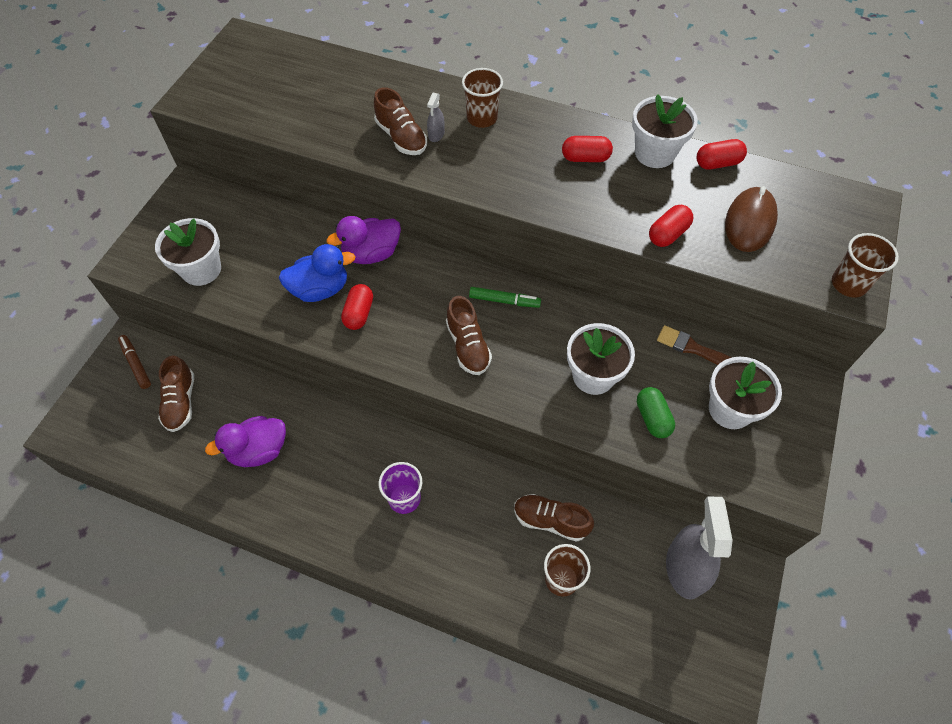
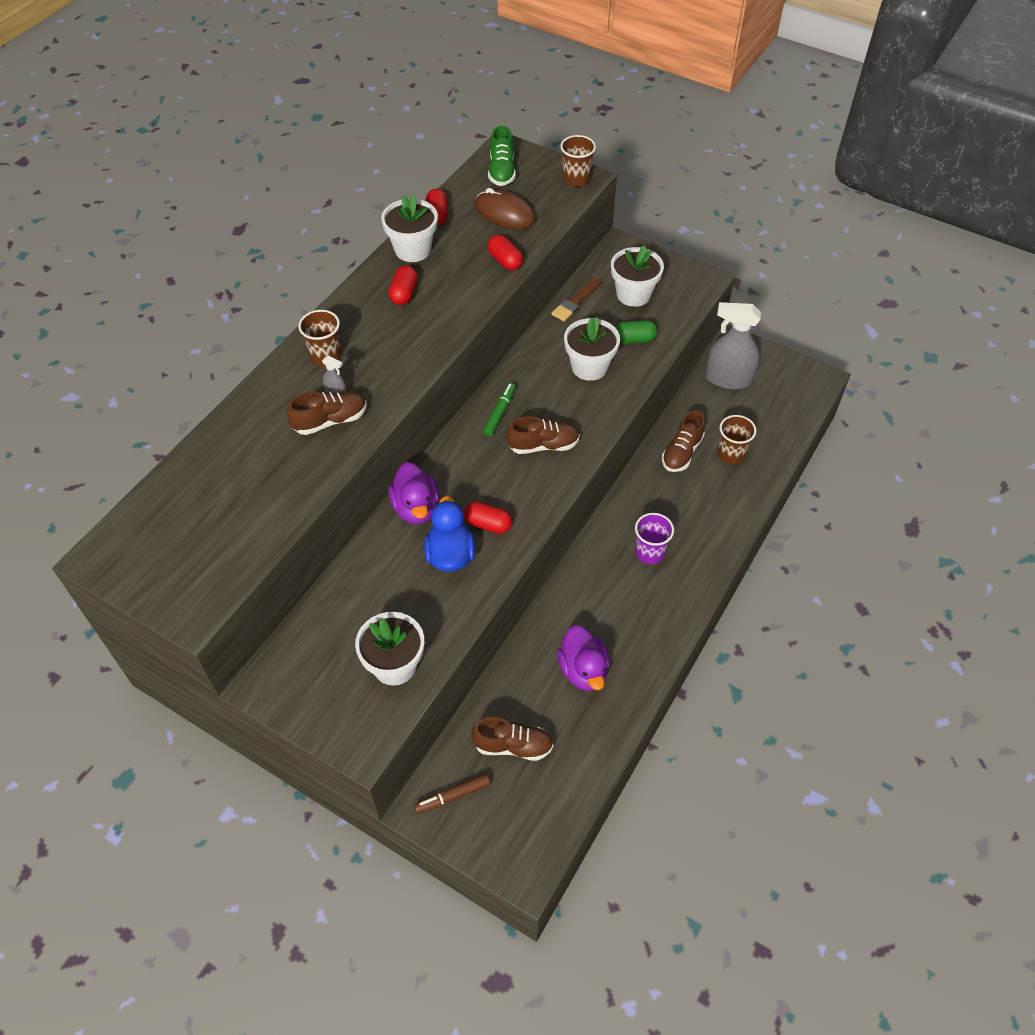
camera: 80 degrees left, 5 degrees down
none -> green shoe [488,126,516,186]

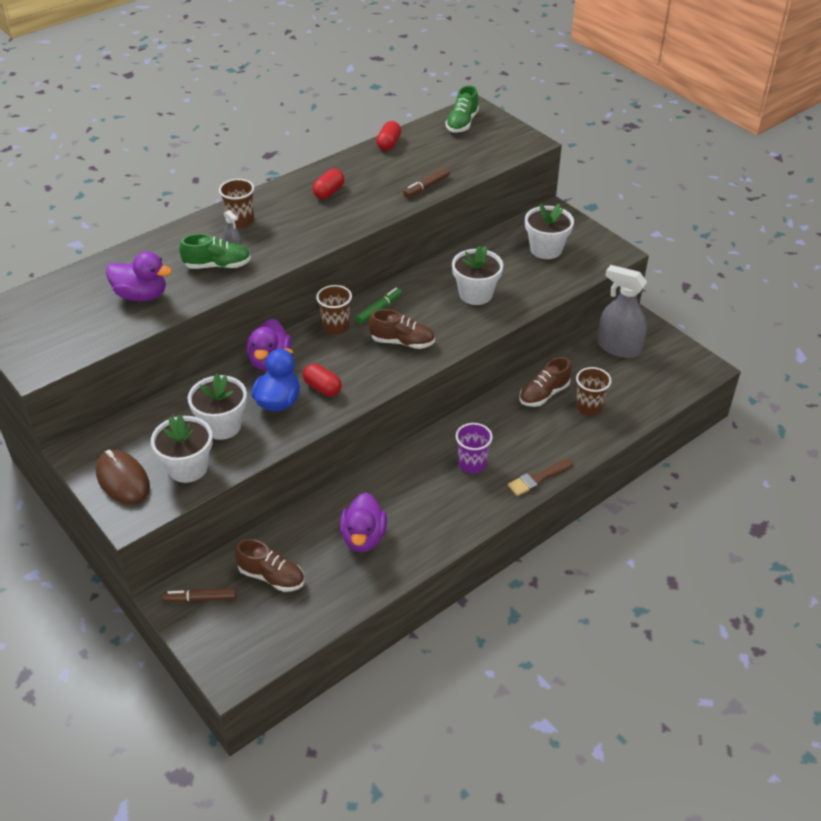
camera: 20 degrees right, 10 degrees down
brown shoe [287,391,367,435] -> green shoe [179,234,251,269]
white flower pot [381,195,438,262] -> white flower pot moved to [188,373,247,440]
brown mouse [475,188,536,229] -> brown mouse moved to [96,450,150,504]
red capsule [487,235,523,271] -> brown marker [403,167,450,198]
brown brush [551,278,601,321] -> brown brush moved to [508,459,573,496]
brown cup [560,135,596,187] -> brown cup moved to [316,285,352,334]
green capsule [615,320,657,344] -> none
none -> purple duck [106,251,172,301]

